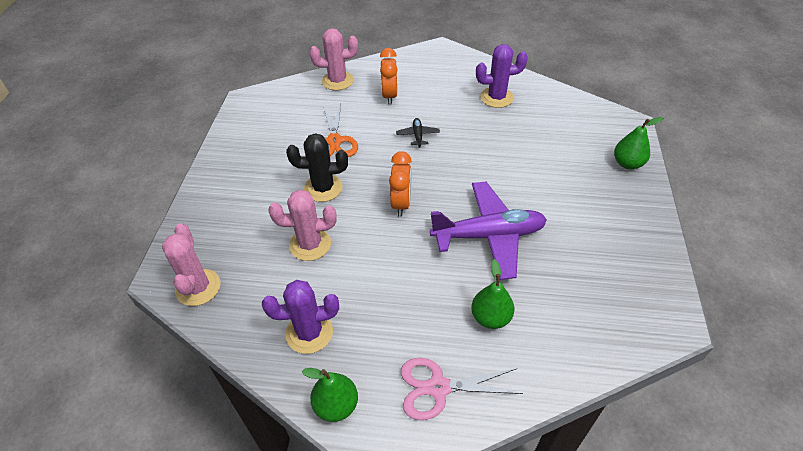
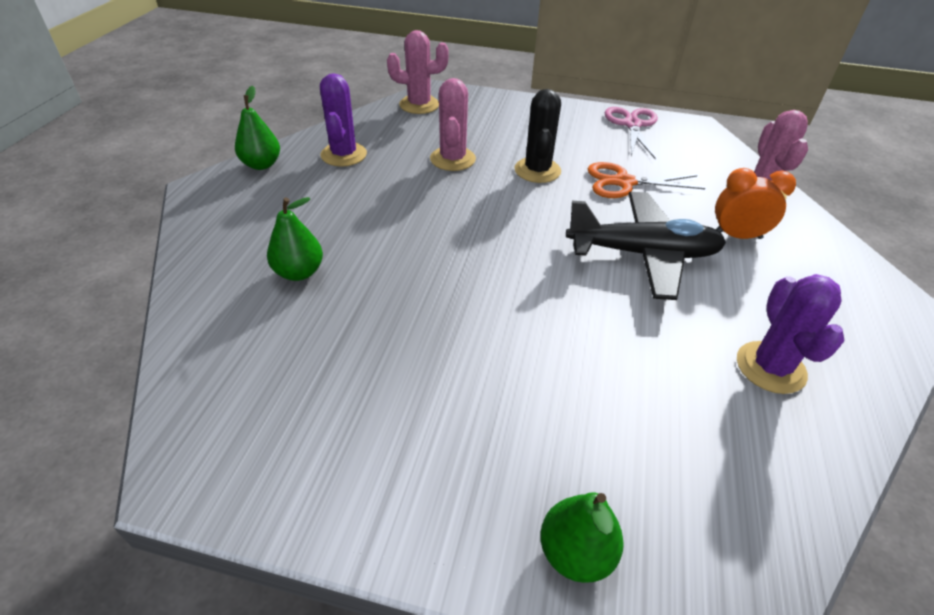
camera: 95 degrees right, 5 degrees down
orange clock [389,151,412,217] -> none
black plane [396,118,440,148] -> black plane [566,192,726,300], size x2.43
pink scissors [401,358,523,420] -> pink scissors moved to [605,107,658,159]
purple plane [430,182,547,280] -> none

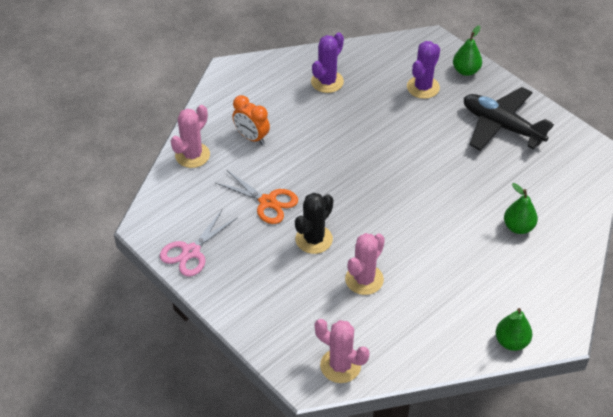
camera: 145 degrees left, 5 degrees up
purple cactus [320,73,367,167] -> purple cactus moved to [407,41,440,99]
black plane [566,192,726,300] -> black plane moved to [464,87,554,151]

